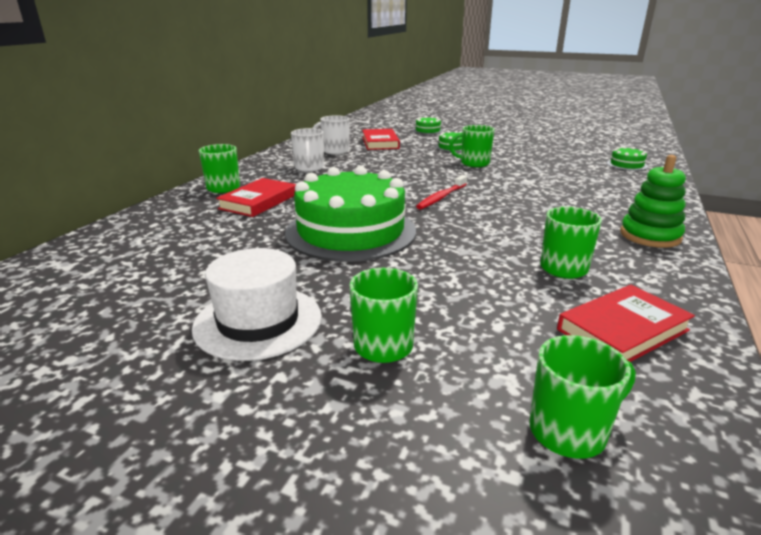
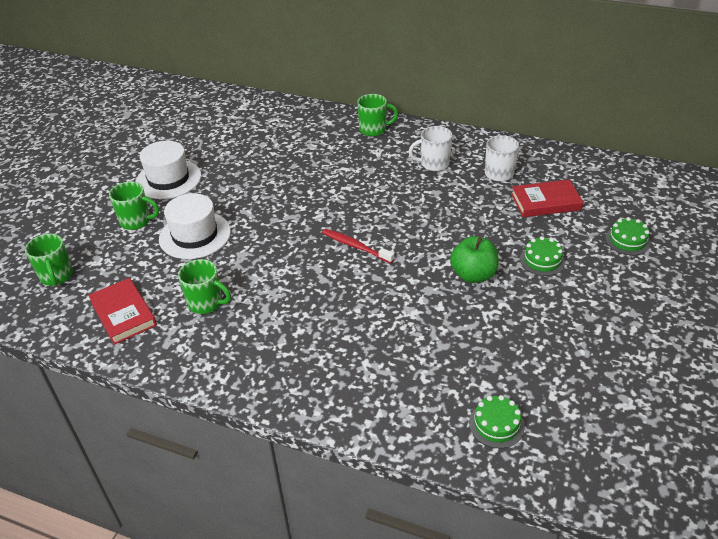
camera: 90 degrees right, 15 degrees up
red book [216,178,296,217] -> none
green cake [285,166,416,262] -> none
green mug [449,125,495,167] -> green apple [450,236,499,283]
green stacking toy [620,155,686,248] -> none
none -> white hat [159,193,231,259]

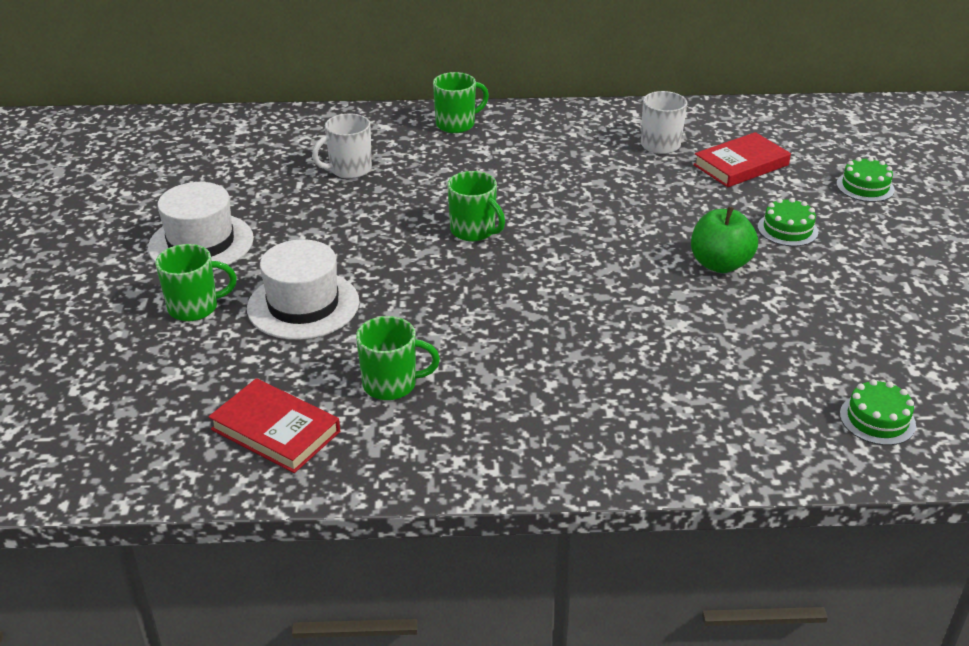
camera: 25 degrees left, 5 degrees down
green mug [25,234,73,286] -> green mug moved to [447,171,505,241]
red toothbrush [322,229,394,263] -> none
white mug [409,126,453,171] -> white mug moved to [312,114,372,179]

